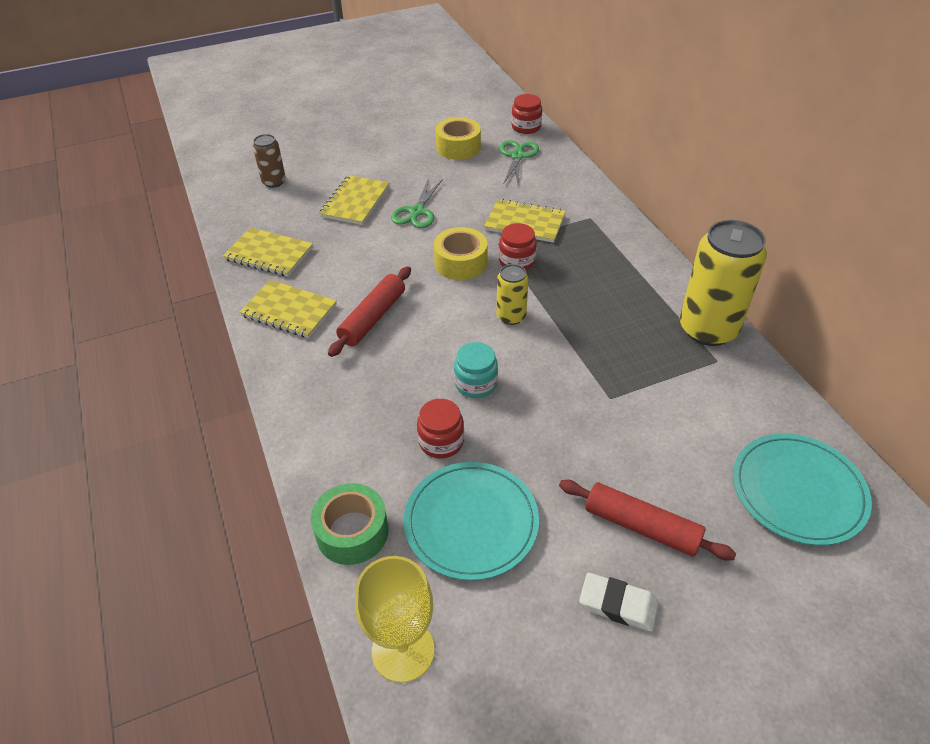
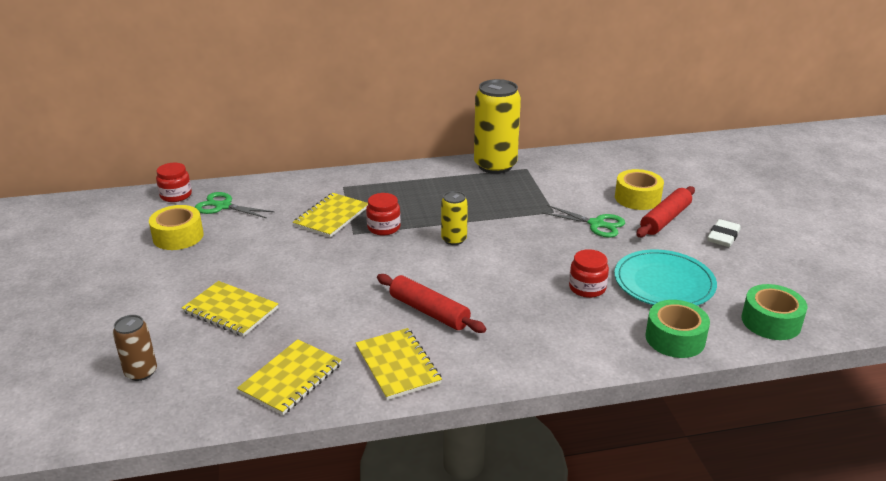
camera: 80 degrees left, 15 degrees down
yellow notebook [240,280,337,338] -> yellow notebook turned 60 degrees counterclockwise [356,328,442,400]
yellow goblet [355,556,435,683] -> green tape [742,284,808,340]
green scissors [391,178,443,228] -> green scissors moved to [542,205,625,238]
yellow tape [434,227,488,280] -> yellow tape moved to [615,169,664,210]
turquoise jar [454,342,498,398] -> none
turquoise plate [733,433,872,546] -> none

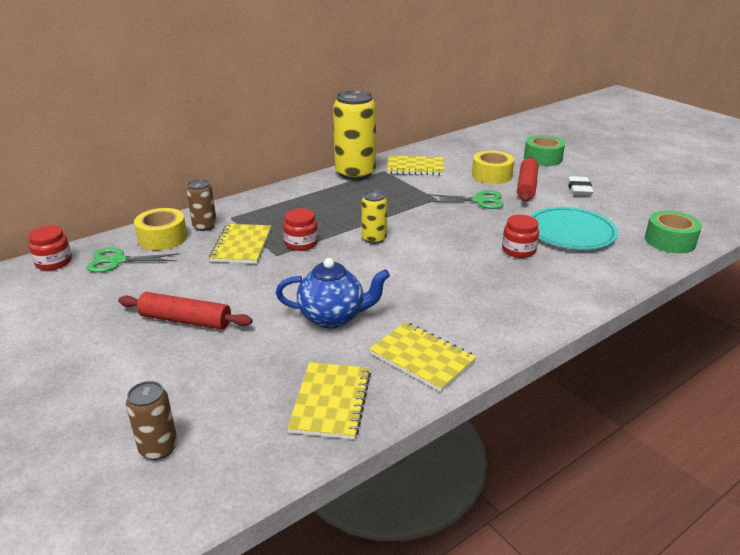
camera: 25 degrees left, 0 degrees up
yellow tape [149,205,204,250] -> yellow tape moved to [134,208,187,250]
yellow notebook [182,281,278,336] -> yellow notebook moved to [387,156,444,176]
red rolling pin [377,274,486,333] -> red rolling pin moved to [118,292,253,330]
green tape [646,300,710,358] -> green tape moved to [524,135,565,166]
none -> brown can [187,179,217,231]
none -> blue teapot [276,258,390,329]

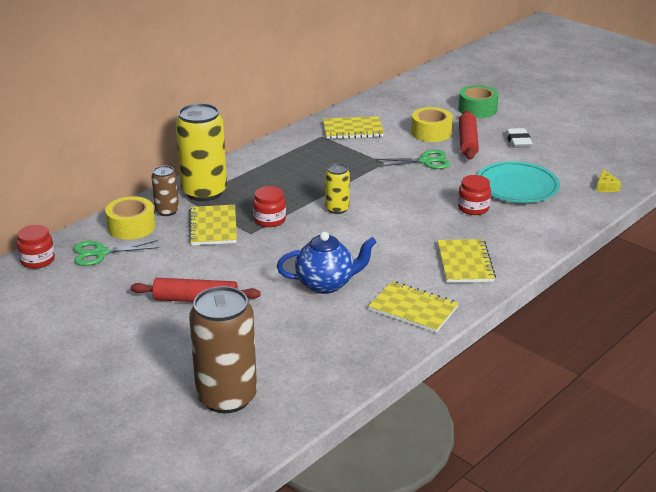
camera: 10 degrees left, 0 degrees up
brown can [126,381,178,460] -> brown can [189,286,257,413], size x1.96
yellow notebook [287,362,371,439] -> yellow notebook moved to [437,239,496,283]
yellow can [333,90,376,180] -> yellow can moved to [176,103,227,201]
green tape [645,210,702,253] -> yellow cheese [597,169,621,192]

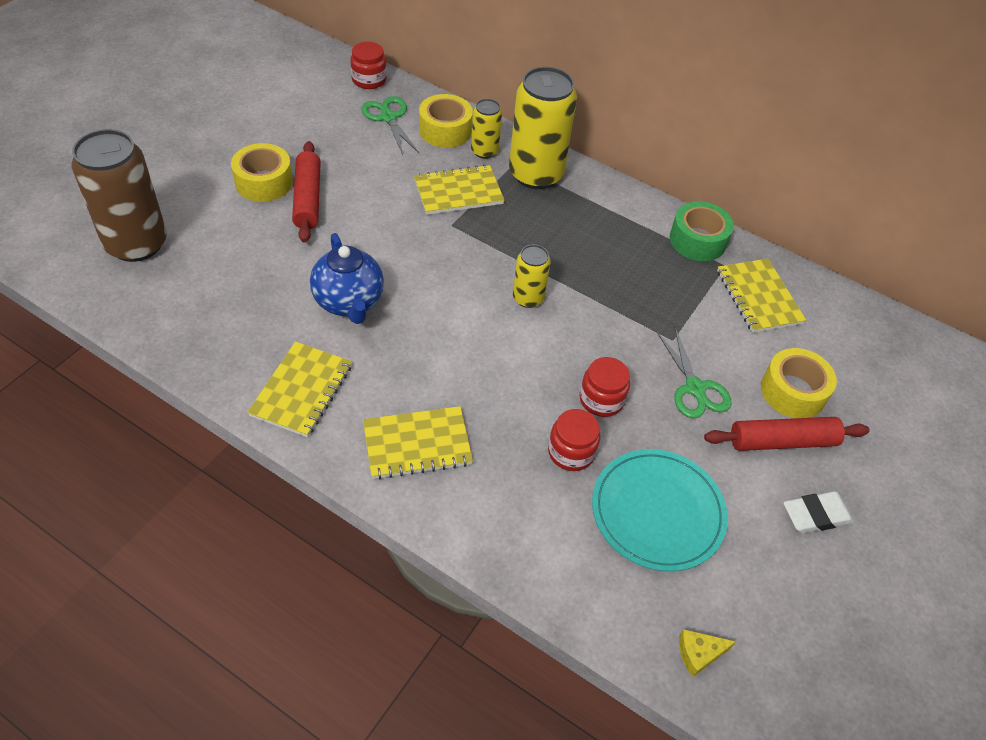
camera: 75 degrees right, 20 degrees up
brown can [151,166,179,216] -> yellow can [471,99,502,159]
red jar [253,186,286,227] -> red jar moved to [579,357,630,417]
green tape [458,85,499,118] -> green tape moved to [670,201,734,261]
none -> yellow tape [231,143,293,202]

